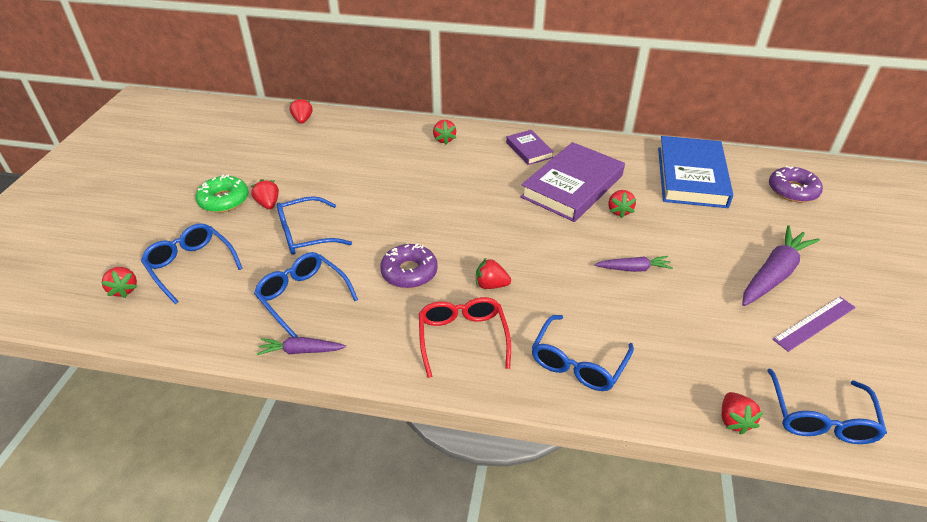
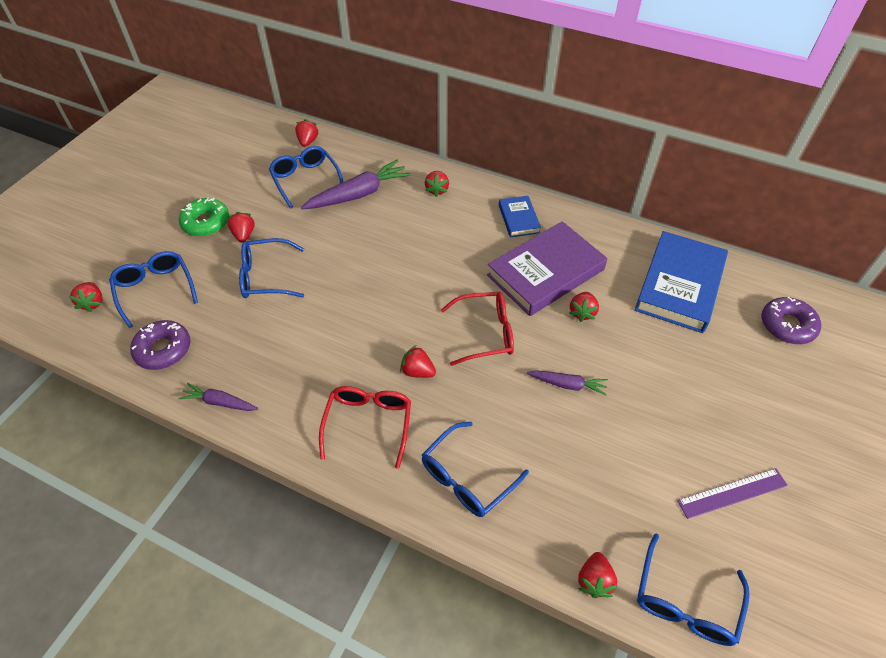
camera: 15 degrees right, 10 degrees up
blue glasses [254,252,358,337] -> blue glasses moved to [269,146,343,208]
purple donut [380,243,438,288] -> purple donut moved to [130,320,191,370]
purple book [506,130,554,165] -> blue book [499,196,541,237]
purple carrot [742,225,820,306] -> purple carrot moved to [301,160,411,209]
none -> red glasses [441,292,514,366]

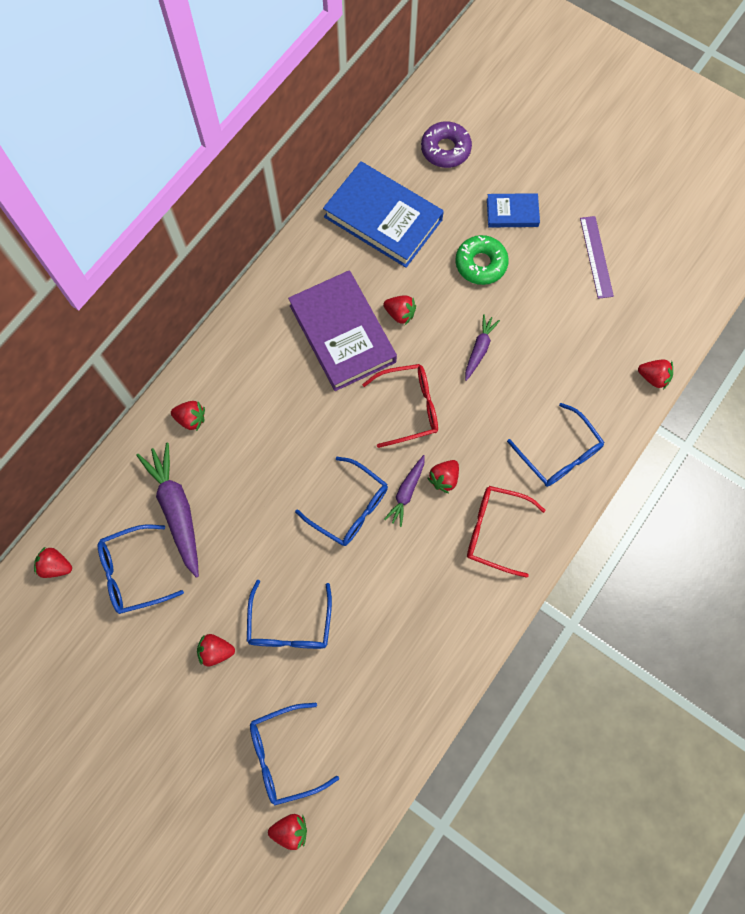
camera: 80 degrees left, 20 degrees up
purple donut [130,320,191,370] -> none
purple carrot [178,383,258,411] -> purple carrot moved to [384,455,425,527]
green donut [179,197,229,236] -> green donut moved to [455,235,509,285]
red glasses [441,292,514,366] -> red glasses turned 75 degrees clockwise [362,364,438,448]
blue book [499,196,541,237] -> blue book moved to [487,193,540,228]
blue glasses [637,534,750,646] -> blue glasses moved to [295,456,388,546]

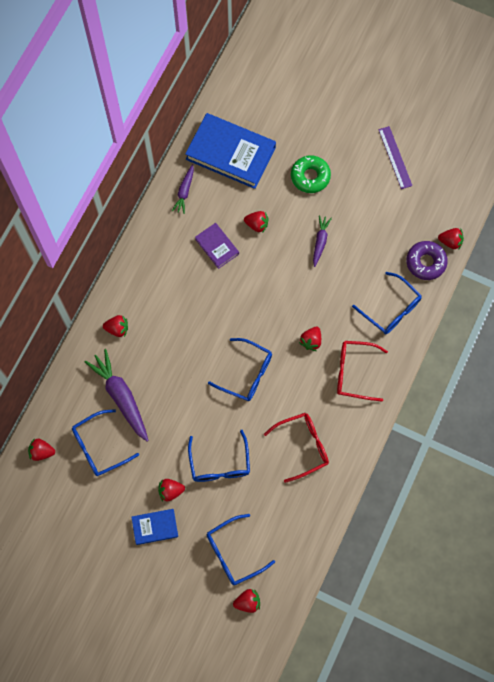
camera: 10 degrees left, 0 degrees up
purple book [288,270,397,391] -> purple book [195,223,239,269], size x0.50
red glasses [362,364,438,448] -> red glasses moved to [264,413,329,483]
purple carrot [384,455,425,527] -> purple carrot moved to [172,164,194,214]
purple donut [421,121,472,168] -> purple donut moved to [406,241,448,280]
blue book [487,193,540,228] -> blue book moved to [131,509,178,545]

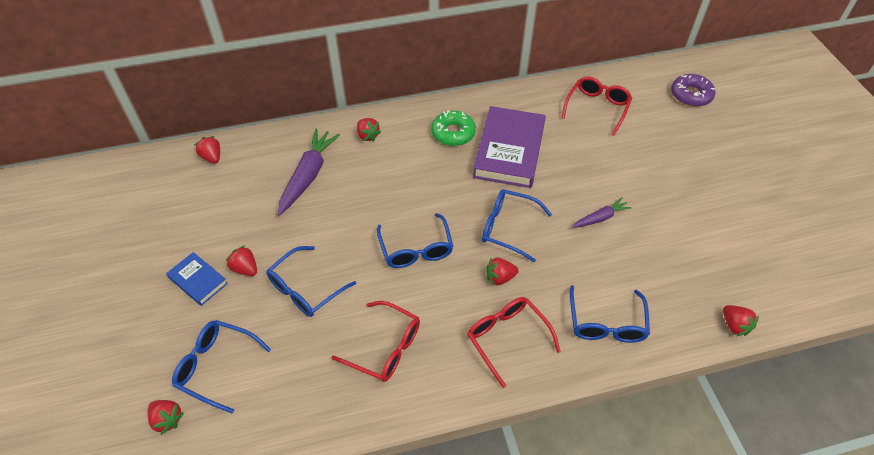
camera: 50 degrees right, 20 degrees down
blue glasses [72,409,139,476] -> blue glasses moved to [482,189,552,262]
purple carrot [172,164,194,214] -> none
blue book [185,113,276,189] -> red glasses [561,76,632,136]
purple book [195,223,239,269] -> purple book [473,106,546,188], size x1.99
red strawberry [244,211,268,233] -> none
green donut [291,155,331,193] -> green donut moved to [431,110,476,146]
purple ruler [378,126,413,189] -> none
purple donut [406,241,448,280] -> purple donut moved to [671,74,715,107]

